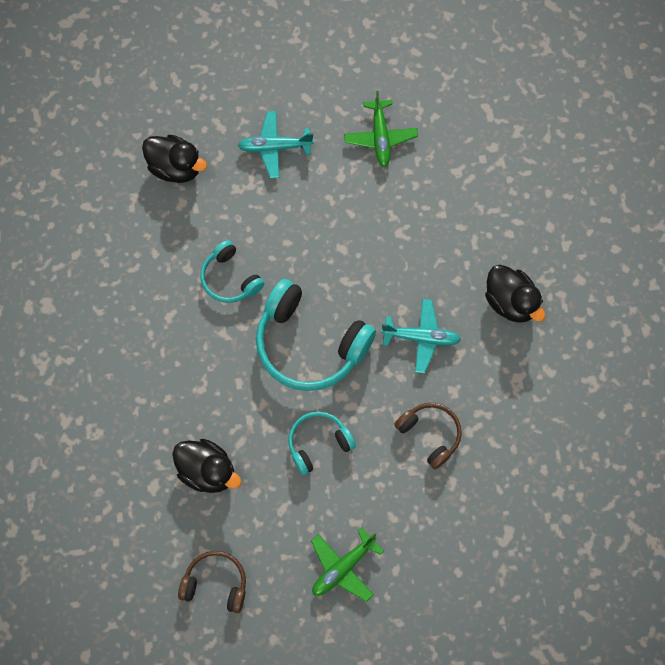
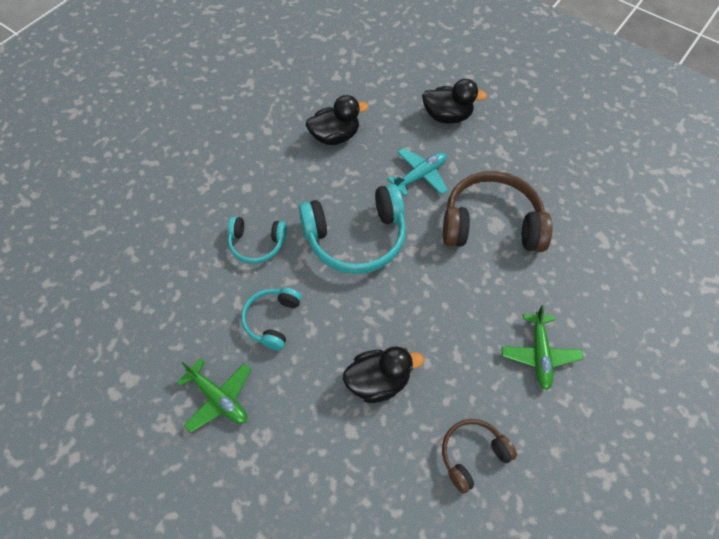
camera: 45 degrees left, 10 degrees down
black duck [142,134,207,183] -> black duck moved to [306,95,368,145]
turquoise plane [237,111,314,178] -> none
turquoise headphones [288,411,356,475] -> turquoise headphones moved to [241,288,302,350]
green plane [344,91,418,167] -> green plane moved to [177,359,251,432]
brown headphones [394,403,462,469] -> brown headphones [443,171,553,252], size x1.81

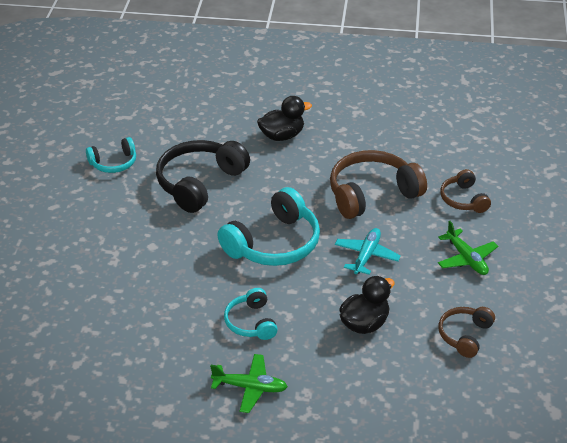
camera: 30 degrees left, 20 degrees down
turquoise headphones [228,216,287,264] -> turquoise headphones moved to [86,137,136,173]
black duck [306,95,368,145] -> black headphones [156,140,250,213]
turquoise plane [387,148,448,196] -> turquoise plane moved to [335,228,401,275]
none -> brown headphones [440,169,491,213]

